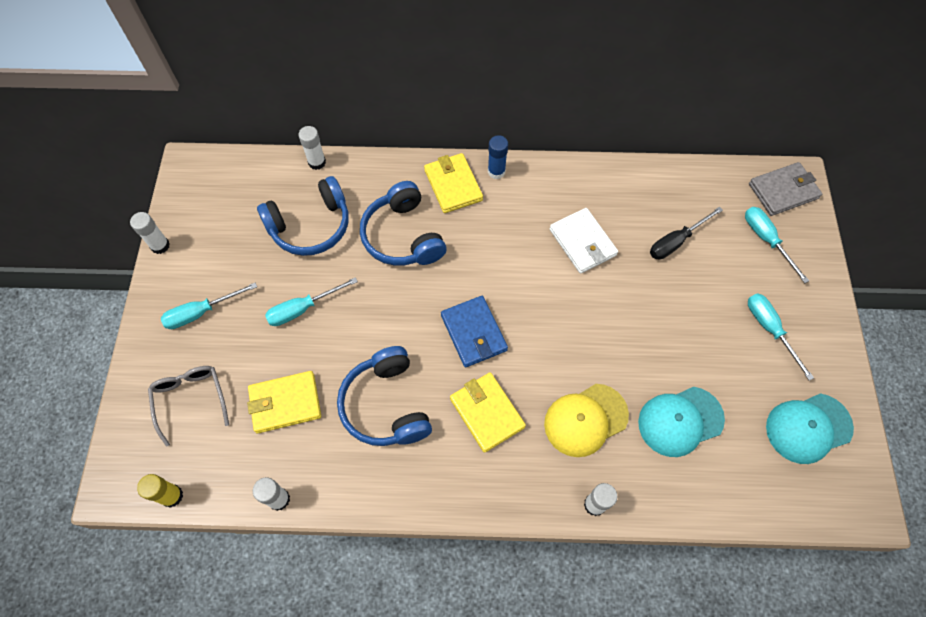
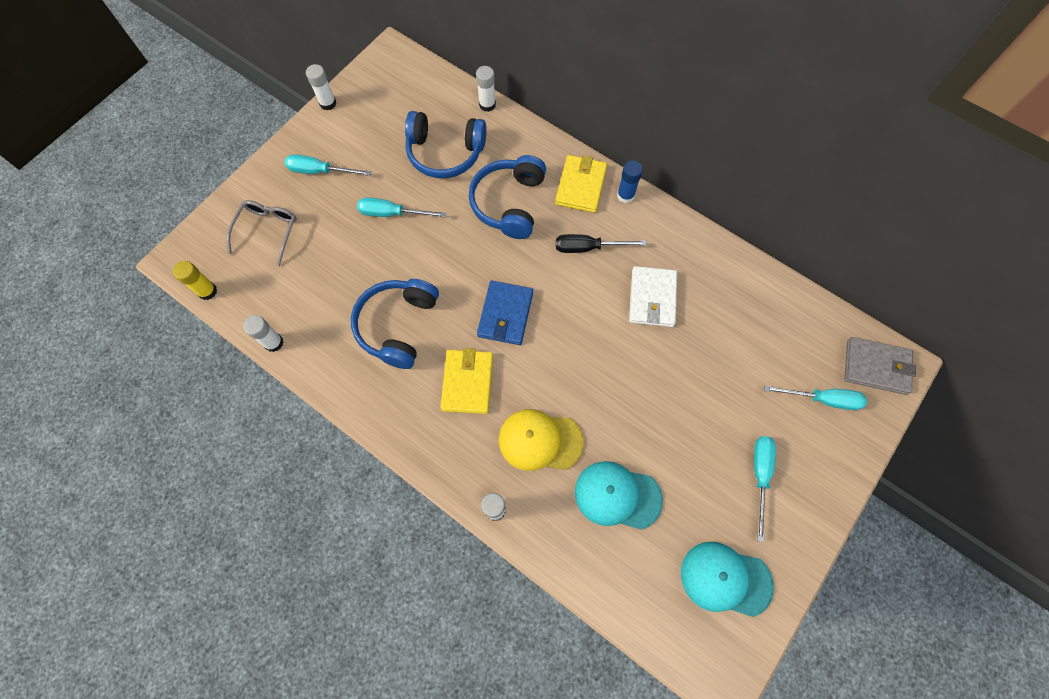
camera: 35 degrees right, 5 degrees up
yellow wallet [247,371,321,433] -> none
black screwdriver [650,206,723,260] -> black screwdriver moved to [556,234,646,253]
turquoise screwdriver [745,207,809,283] -> turquoise screwdriver turned 90 degrees clockwise [764,385,867,410]

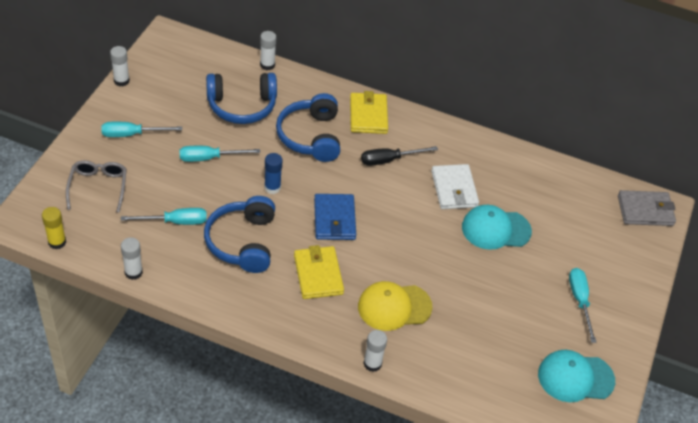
camera: 20 degrees left, 20 degrees down
turquoise cap [575,461,663,530] -> turquoise cap moved to [462,205,532,250]
blue glue stick [617,160,643,203] -> blue glue stick moved to [264,153,283,194]
turquoise screwdriver [764,385,867,410] -> turquoise screwdriver moved to [121,208,207,225]

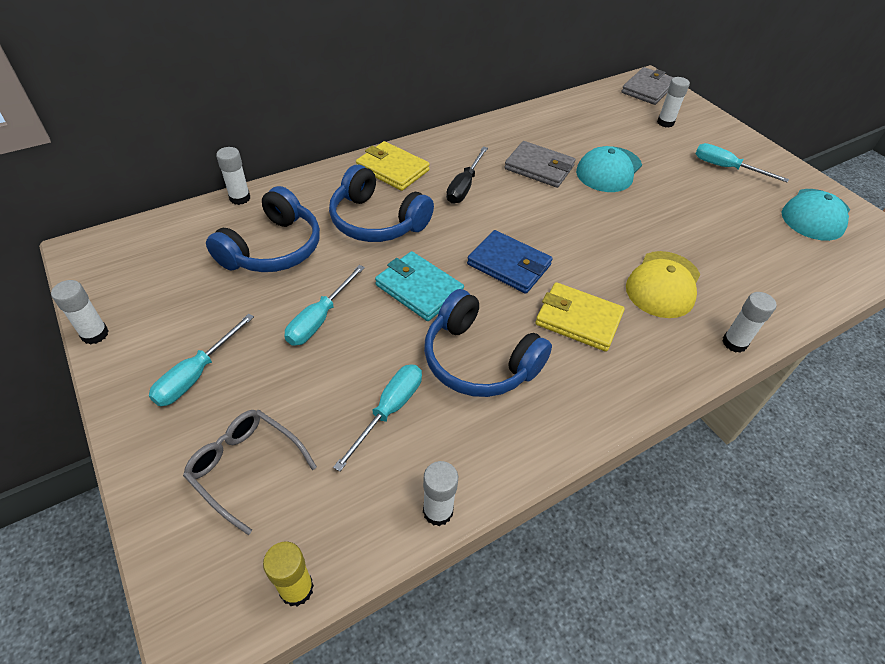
camera: 50 degrees left, 0 degrees up
blue glue stick [264,153,283,194] -> turquoise wallet [375,251,464,321]
white wallet [431,164,479,209] -> grey wallet [504,141,576,188]
none -> white glue stick [657,77,690,127]

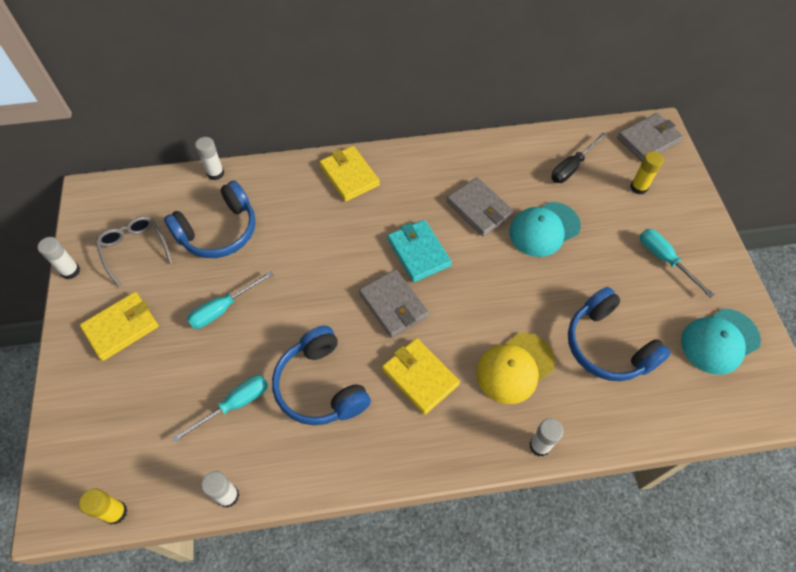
camera: 25 degrees right, 10 degrees up
turquoise screwdriver [149,314,254,406] -> yellow wallet [80,292,159,361]
grey glasses [183,410,317,535] -> grey glasses moved to [95,216,173,287]
blue headphones [329,164,434,242] -> blue headphones moved to [568,287,671,381]
turquoise wallet [375,251,464,321] -> turquoise wallet moved to [388,220,452,282]
black screwdriver [446,147,488,204] -> black screwdriver moved to [551,132,607,183]
blue wallet [467,230,553,294] -> grey wallet [359,269,429,338]
white glue stick [657,77,690,127] -> yellow glue stick [630,151,664,194]

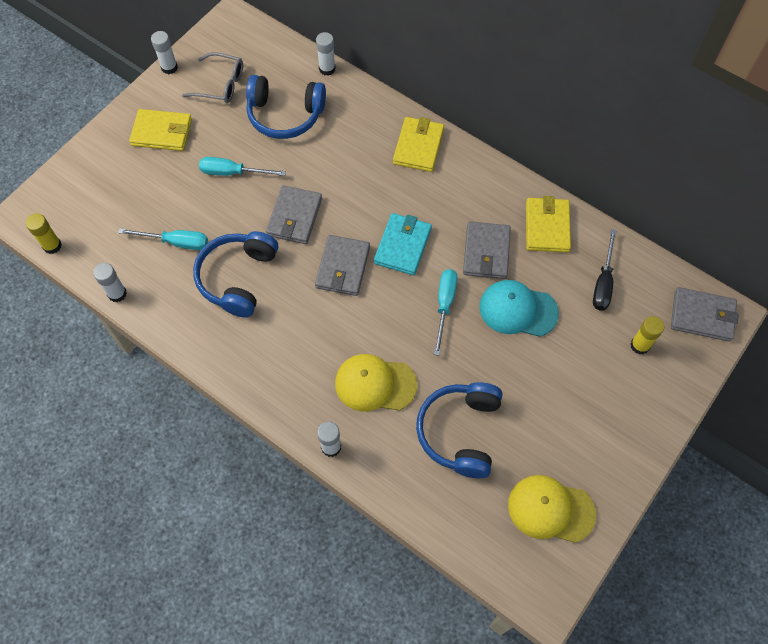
camera: 45 degrees right, 5 degrees up
grey glasses [95,216,173,287] -> grey glasses turned 90 degrees clockwise [182,52,243,103]
yellow wallet [382,338,460,415] -> yellow wallet moved to [526,196,571,253]
black screwdriver [551,132,607,183] -> black screwdriver turned 75 degrees counterclockwise [593,229,617,311]
turquoise screwdriver [640,229,714,298] -> turquoise screwdriver moved to [434,269,458,356]
turquoise cap [681,308,761,375] -> yellow cap [508,475,596,543]
none -> grey wallet [266,185,322,244]

